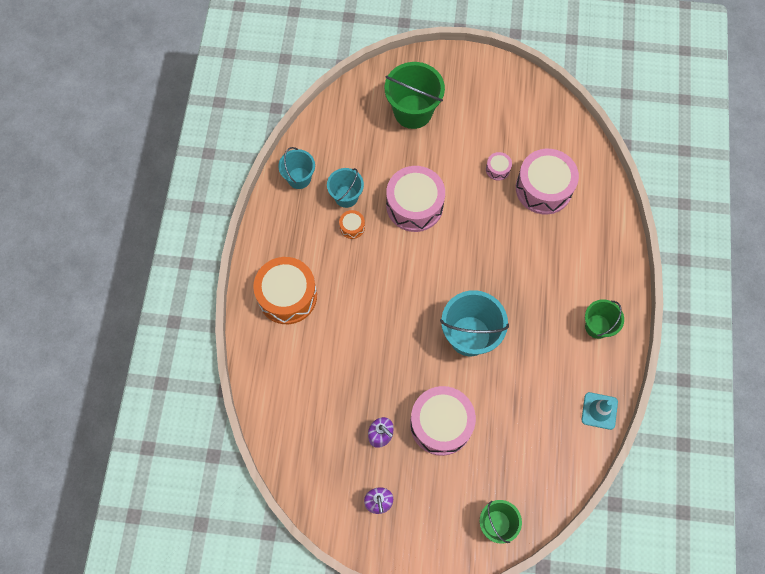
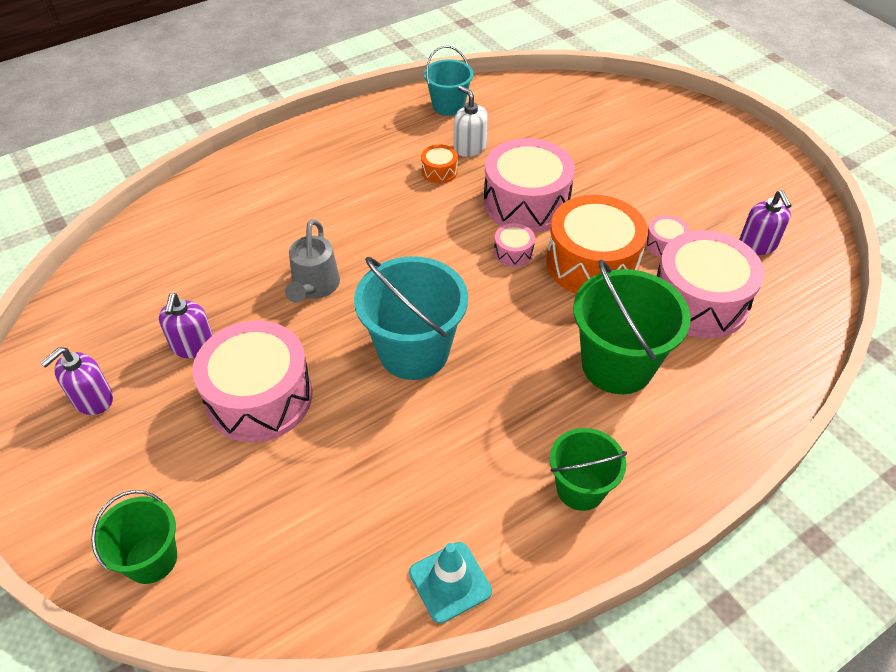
camera: 50 degrees right, 20 degrees down
orange drum [253,257,317,324] -> orange drum moved to [546,195,648,294]
turquoise bucket [327,168,364,208] -> white soap dispenser [454,85,488,157]
green bucket [385,62,445,129] -> green bucket moved to [573,260,691,394]
none -> grey watering can [285,219,340,303]
none -> pink drum [494,223,535,267]
none -> purple soap dispenser [739,190,792,255]

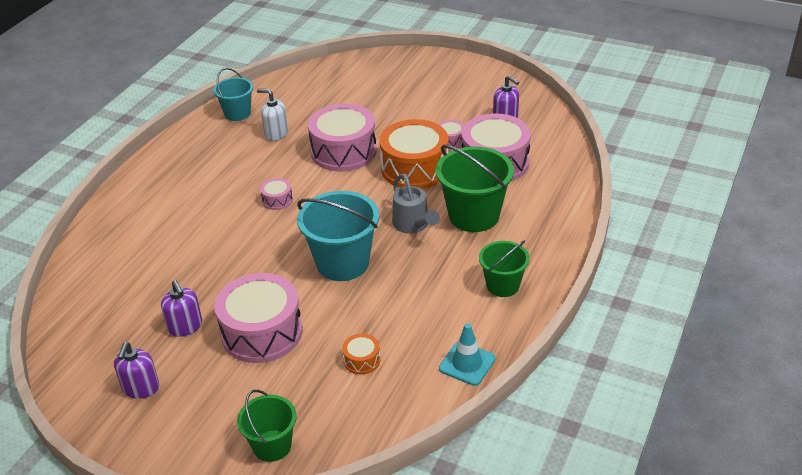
camera: 30 degrees left, 10 degrees down
grey watering can [285,219,340,303] -> grey watering can moved to [392,174,440,233]
orange drum [421,144,458,184] -> orange drum moved to [342,333,380,374]
pink drum [494,223,535,267] -> pink drum moved to [260,178,293,210]

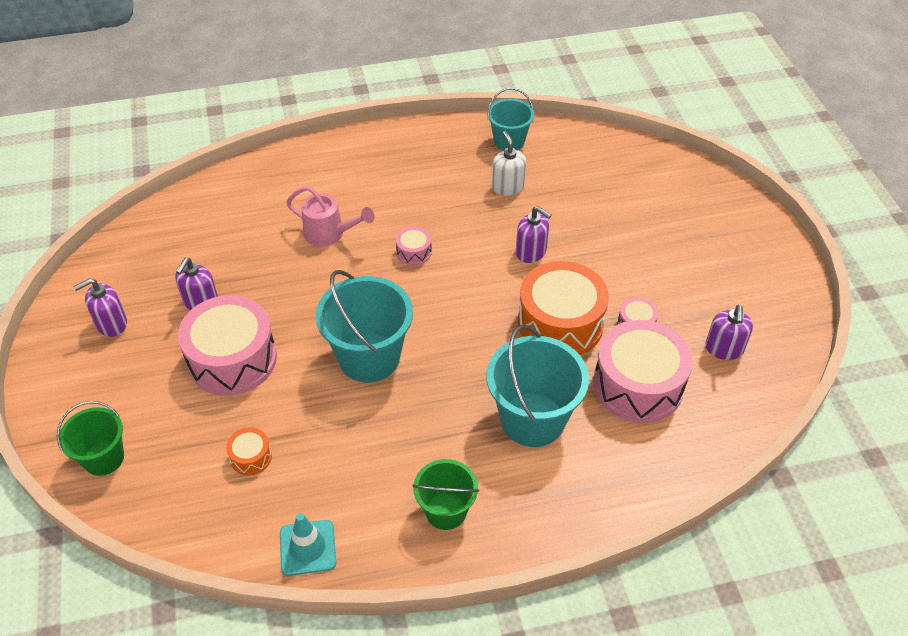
camera: 50 degrees right, 10 degrees up
pink drum [308,104,377,172] -> purple soap dispenser [516,206,551,263]
grey watering can [392,174,440,233] -> none
green bucket [436,145,514,232] -> turquoise bucket [487,325,589,447]
none -> pink watering can [286,186,375,246]

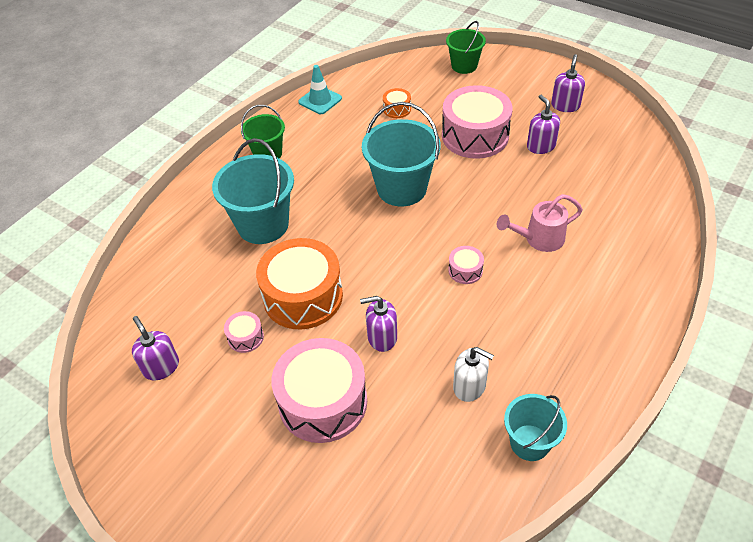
camera: 140 degrees right, 0 degrees up
pink drum [593,320,693,423] -> pink drum moved to [272,338,367,443]

